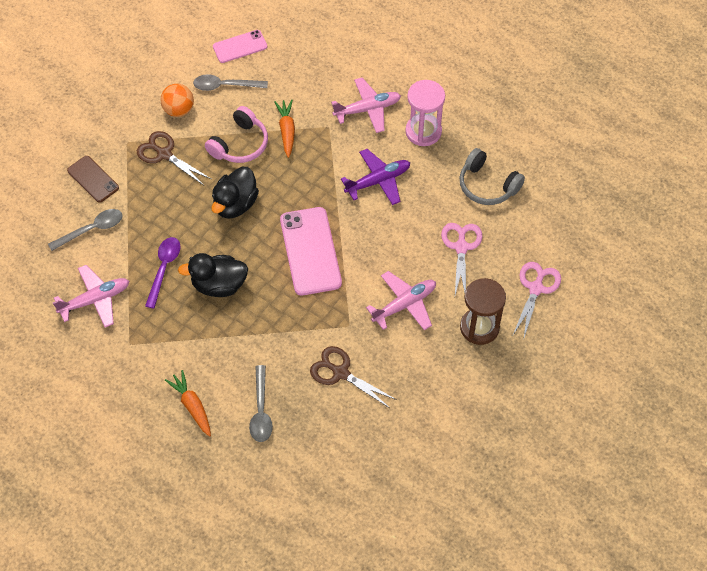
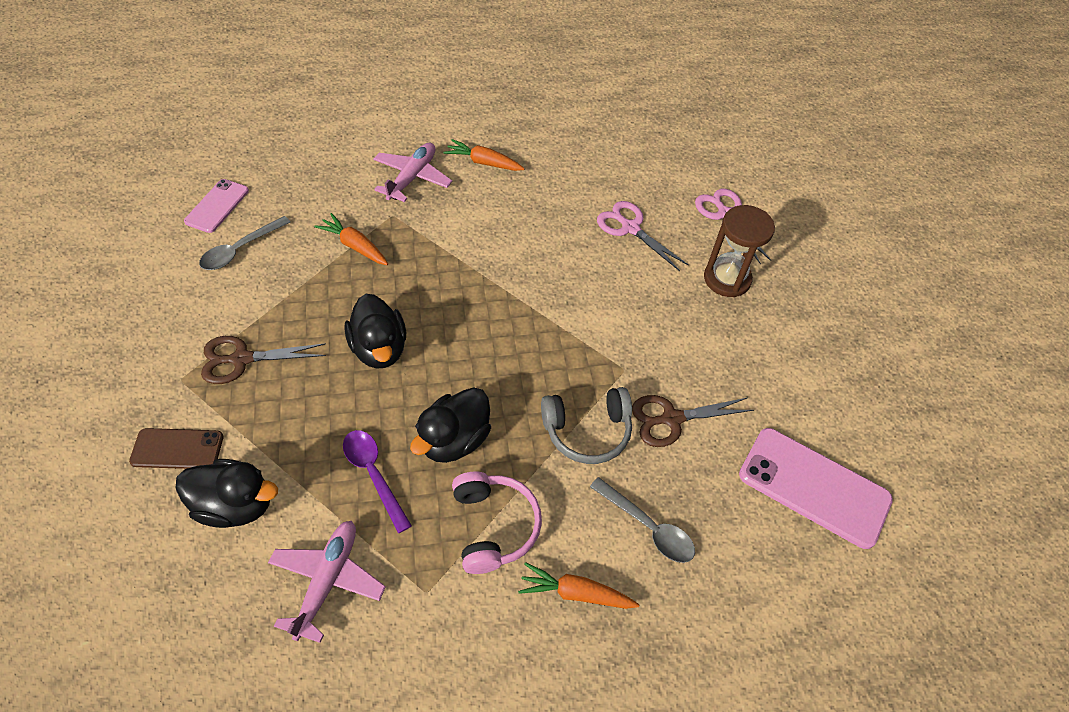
camera: 50 degrees left, 5 degrees down
grey spoon [48,209,123,251] -> black duck [175,459,278,528]
orange ball [160,84,194,117] -> none
pink headphones [205,106,268,163] -> pink headphones moved to [452,471,542,574]
pink phone [280,207,342,295] -> pink phone moved to [739,428,893,549]
purple plane [341,149,410,205] -> none
pink plane [366,271,436,330] -> none
pink hourglass [405,80,445,146] -> orange carrot [444,139,525,171]
grey headphones [460,148,525,205] -> grey headphones moved to [541,387,632,464]

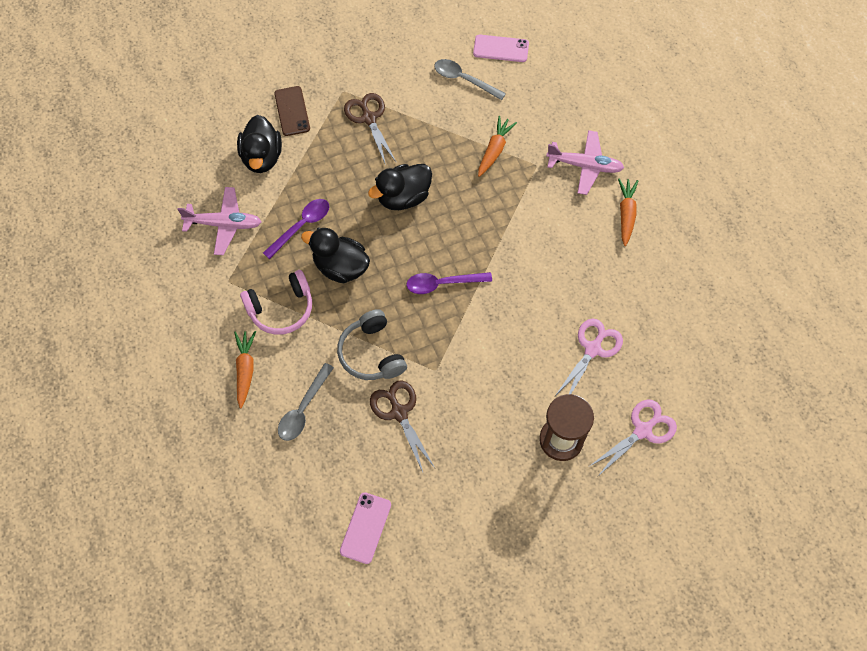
camera: 80 degrees right, 10 degrees up
pink phone [739,428,893,549] -> pink phone [340,492,391,564], size x0.59
none -> purple spoon [406,272,492,294]

